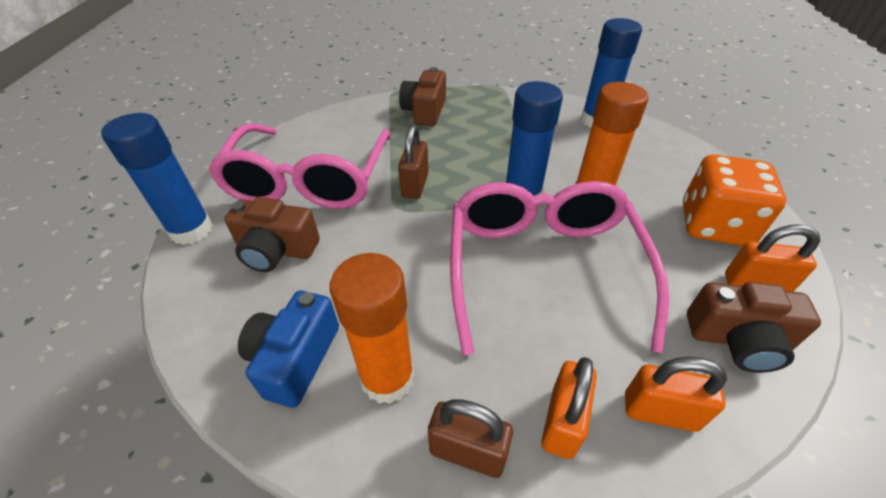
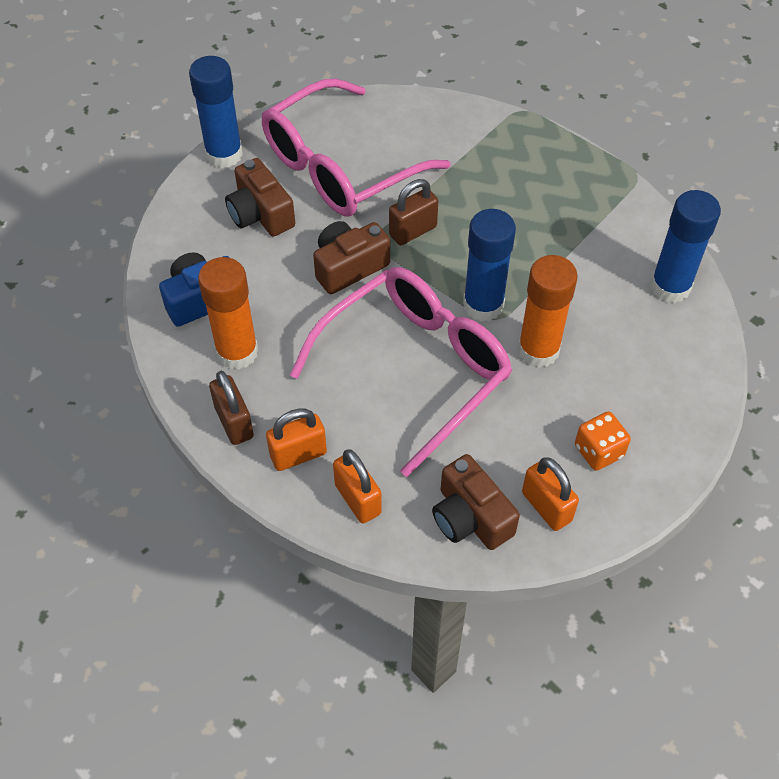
camera: 45 degrees right, 10 degrees up
brown camera [399,67,446,126] -> brown camera moved to [313,221,390,294]
orange dice [683,155,786,246] -> orange dice [575,411,631,471], size x0.57

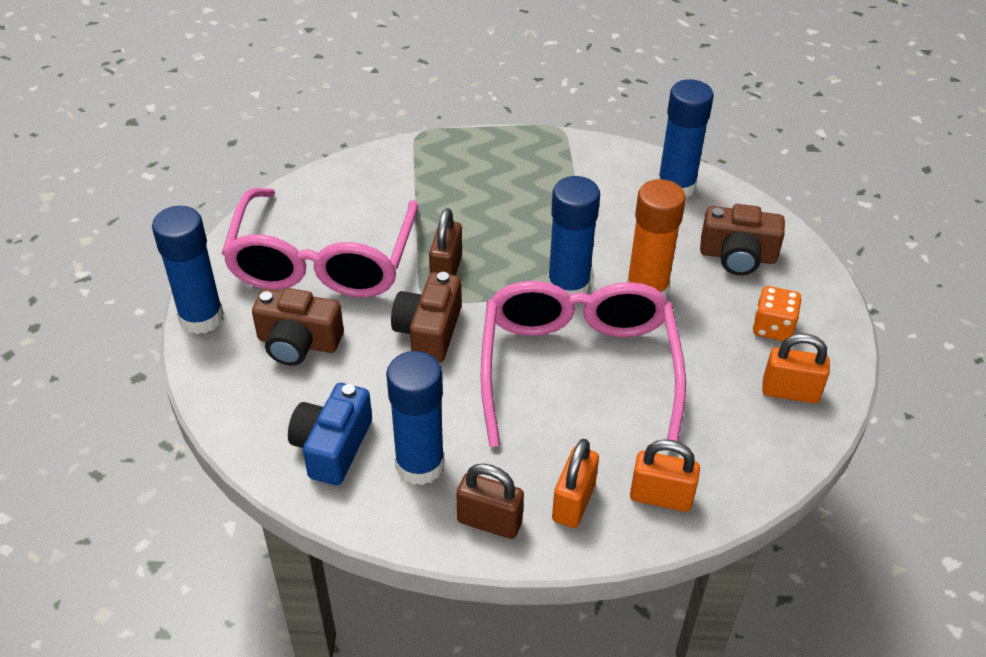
camera: 45 degrees left, 10 degrees down
orange glue stick [198,257,258,370] -> blue glue stick [386,351,445,485]
brown camera [432,454,520,550] -> brown camera moved to [700,204,785,275]

